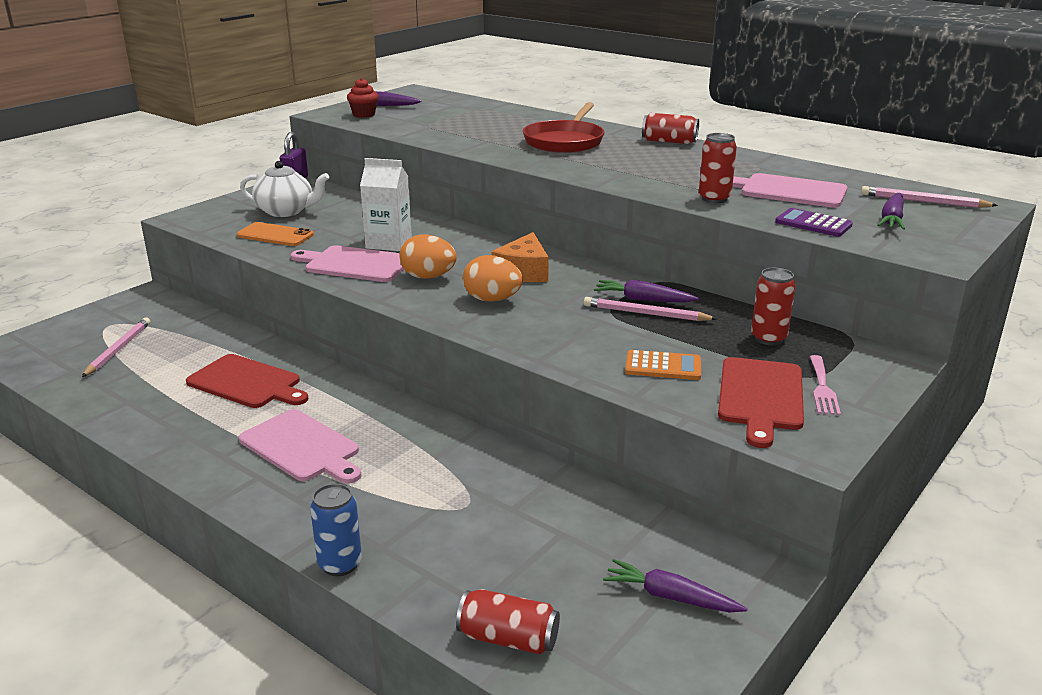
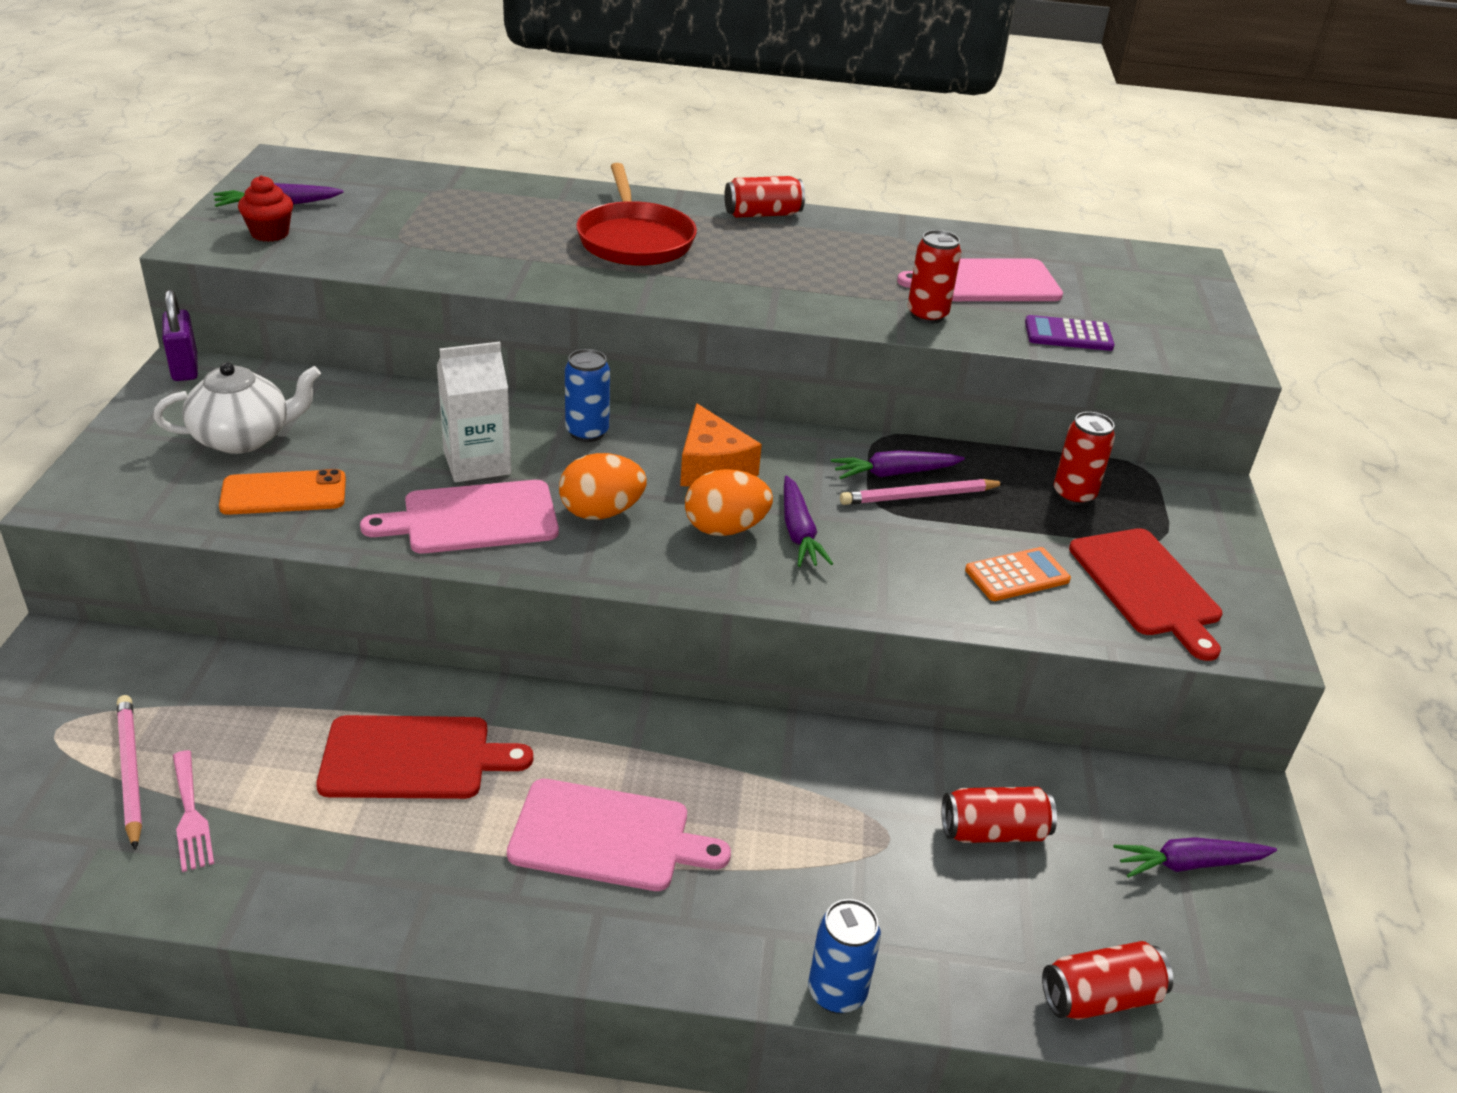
camera: 35 degrees left, 10 degrees up
pink fork [810,355,841,415] -> pink fork moved to [173,750,214,872]
pink pencil [861,186,998,208] -> none
purple carrot [877,193,905,230] -> purple carrot moved to [784,476,833,567]
none -> blue can [565,349,610,442]
none -> red can [942,787,1057,843]

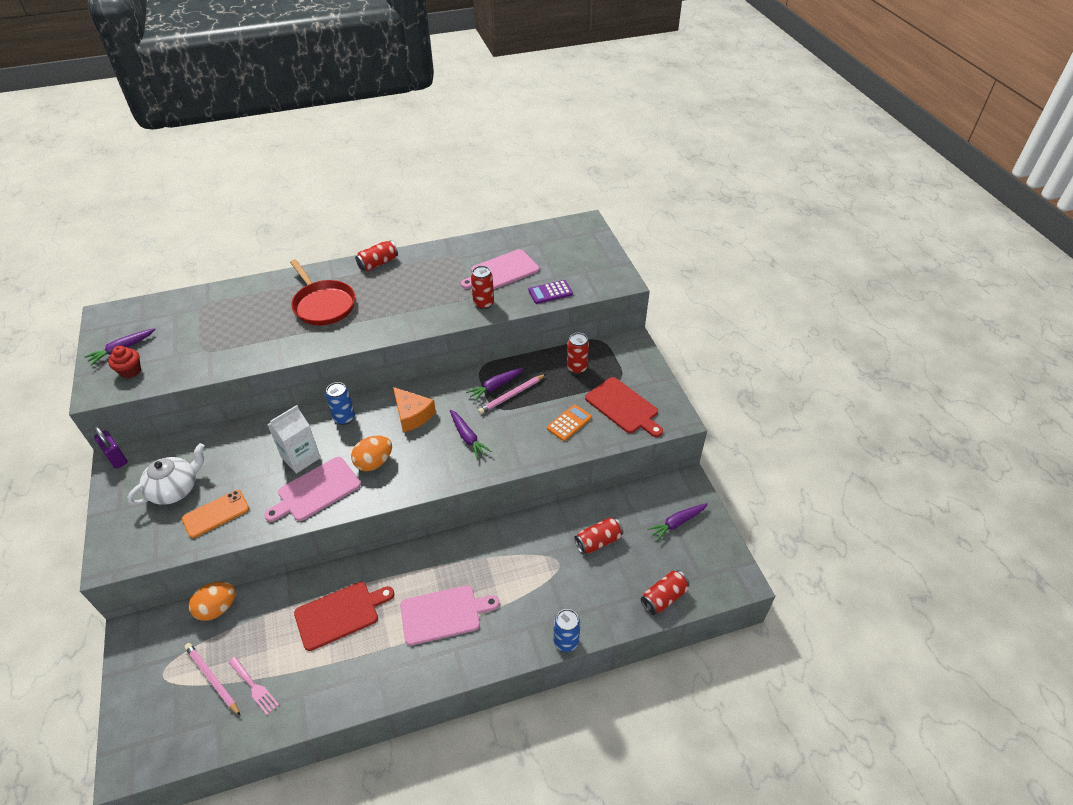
camera: 20 degrees left, 10 degrees up
orange egg [685,469,773,536] -> orange egg moved to [189,582,236,621]

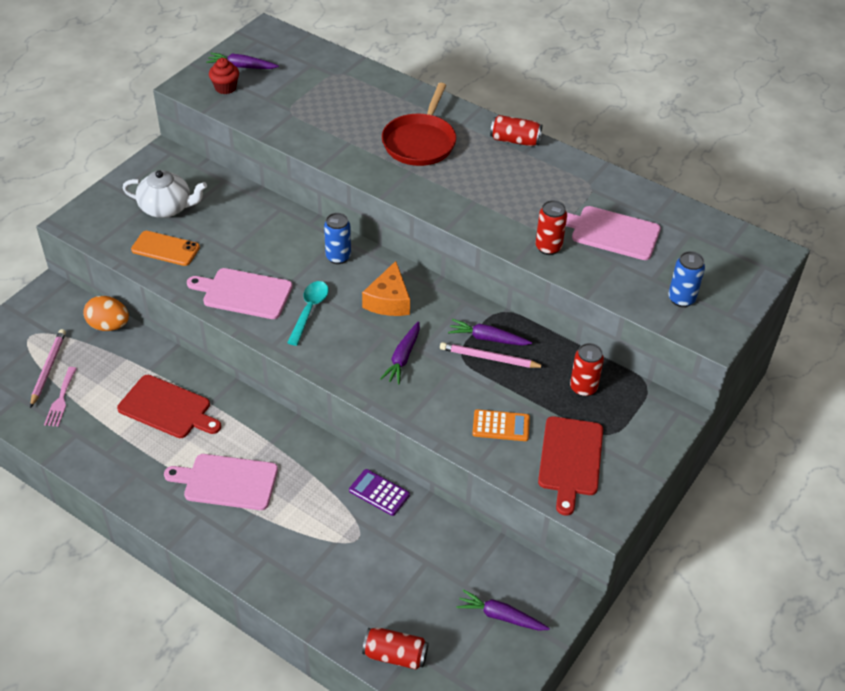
camera: 50 degrees right, 0 degrees up
purple padlock [94,426,128,469] -> none
white carton [268,405,321,474] -> none
orange egg [351,436,392,471] -> turquoise spoon [287,281,328,346]
pink cutting board [400,585,499,645] -> pink cutting board turned 150 degrees clockwise [164,454,278,510]
purple calculator [528,280,573,304] -> purple calculator moved to [349,469,410,516]
blue can [554,609,580,652] -> blue can moved to [668,251,705,307]
red can [574,518,623,554] -> none

